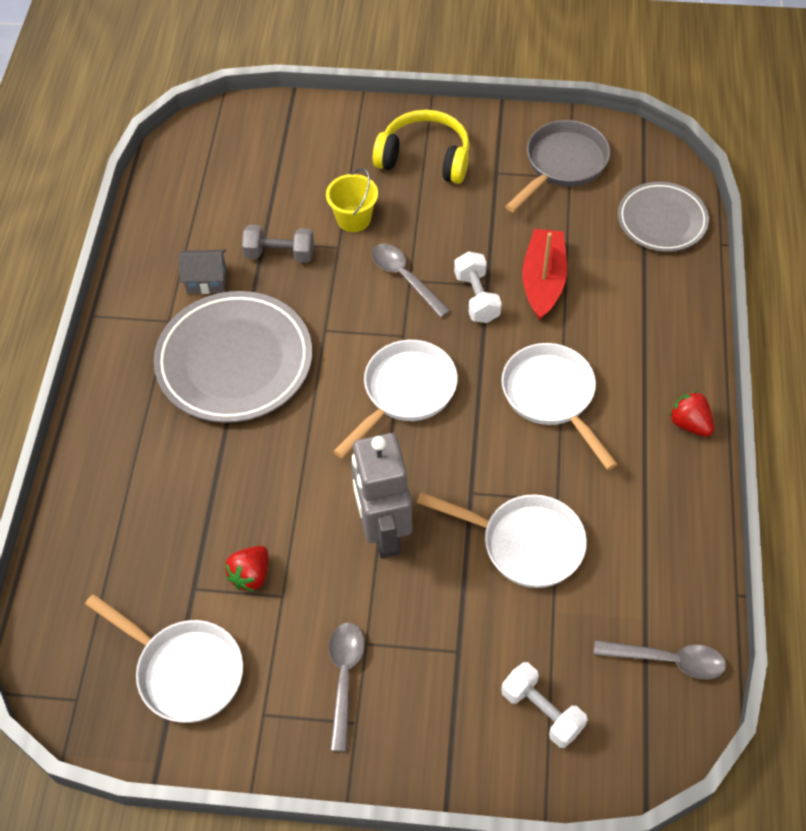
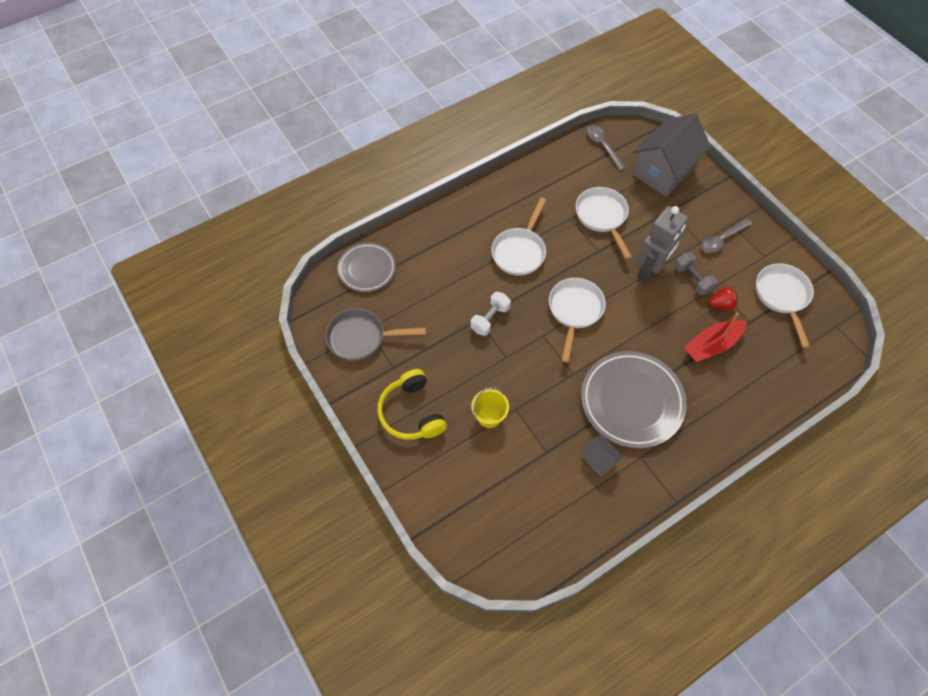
camera: 130 degrees left, 5 degrees up
grey dumbbell [242,224,314,263] -> grey dumbbell moved to [674,252,718,295]
white pan [333,340,458,458] -> white pan turned 105 degrees clockwise [549,278,606,363]
grey spoon [372,244,451,318] -> none
white dumbbell [501,662,587,748] -> grey house [633,113,711,196]
red boat [522,229,567,320] -> red boat moved to [684,313,747,362]
red strawberry [669,391,714,437] -> none

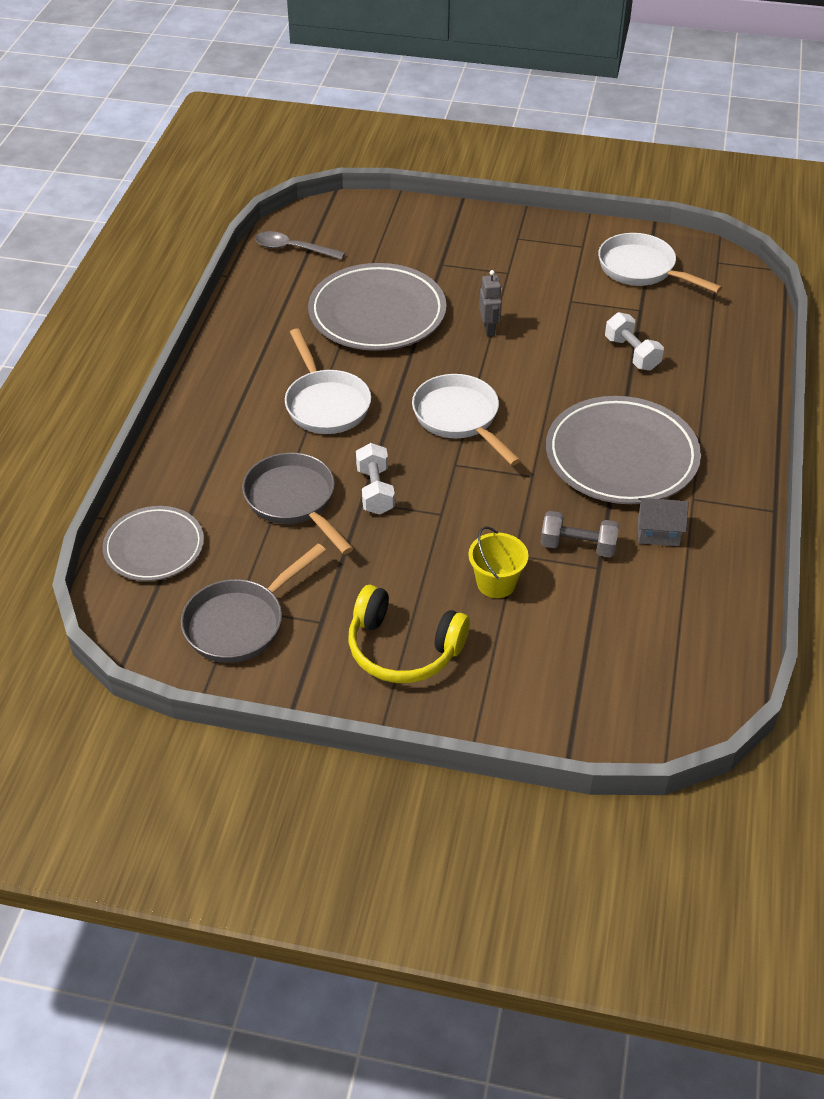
camera: 45 degrees left, 15 degrees down
white pan [576,187,632,259] -> grey plate [308,263,447,351]
grey house [633,113,711,196] -> none
grey robot [637,206,688,283] -> grey robot [479,270,502,336], size x0.49
grey dumbbell [674,252,718,295] -> grey dumbbell moved to [540,511,619,558]
red boat [684,313,747,362] -> white dumbbell [605,312,664,371]
grey spoon [701,219,752,253] -> none
red strawberry [708,287,738,310] -> none
none -> grey pan [242,452,354,555]

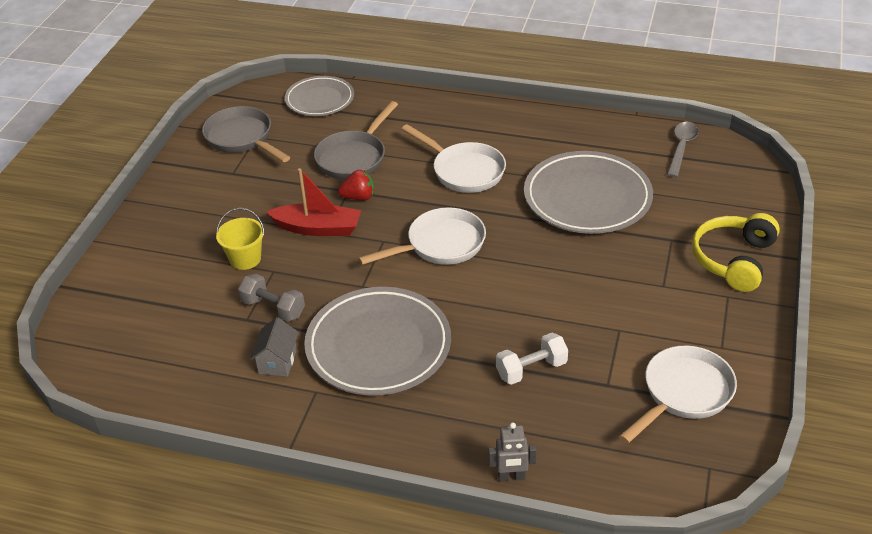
camera: 95 degrees right, 5 degrees down
grey pan [242,452,354,555] -> grey pan turned 150 degrees clockwise [314,101,398,180]
white pan [285,328,371,434] -> white pan turned 120 degrees counterclockwise [402,124,506,193]
yellow headphones [348,585,470,683] -> yellow headphones moved to [692,213,780,292]
white dumbbell [356,443,395,515] -> red strawberry [338,170,374,201]
grey robot [479,270,502,336] -> grey robot moved to [488,422,537,481]
grey dumbbell [540,511,619,558] -> grey dumbbell turned 75 degrees counterclockwise [238,274,305,322]
none -> red boat [266,168,361,236]

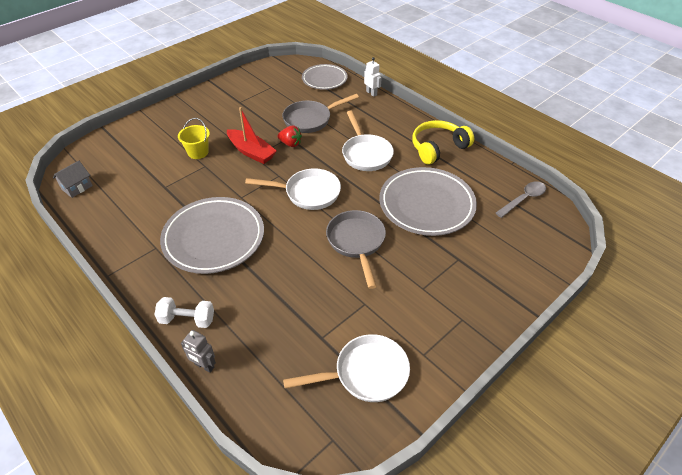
camera: 30 degrees right, 5 degrees up
grey pan [202,106,290,162] -> grey pan moved to [326,210,386,289]
grey dumbbell [238,274,305,322] -> none
grey house [250,317,299,377] -> grey house moved to [53,161,93,198]
white dumbbell [496,333,568,385] -> white dumbbell moved to [155,297,214,328]
yellow headphones [692,213,780,292] -> yellow headphones moved to [412,120,474,164]
none -> white robot [364,57,382,97]

